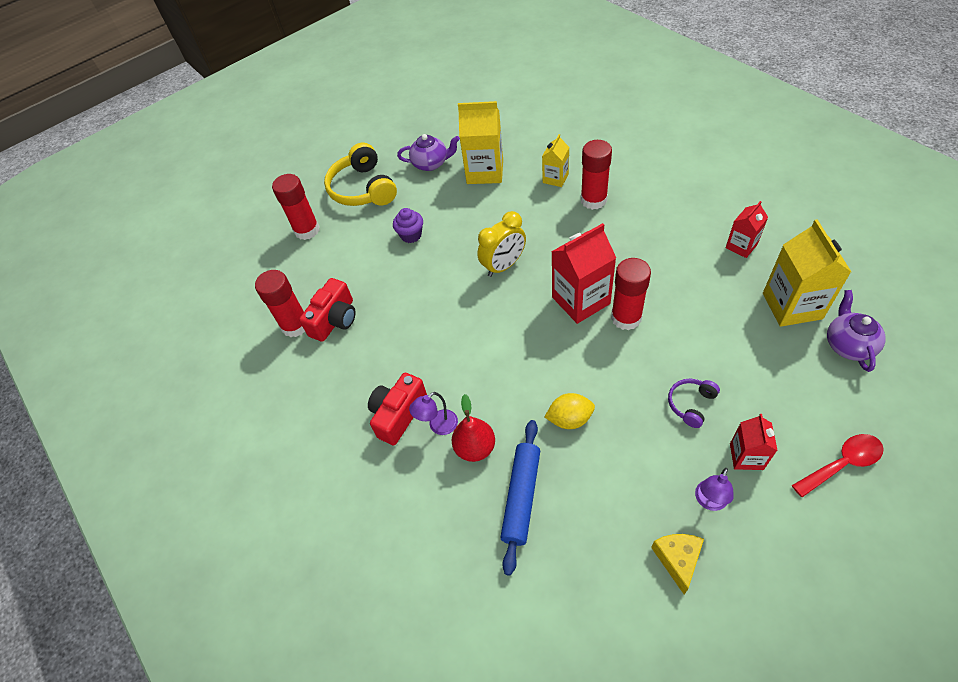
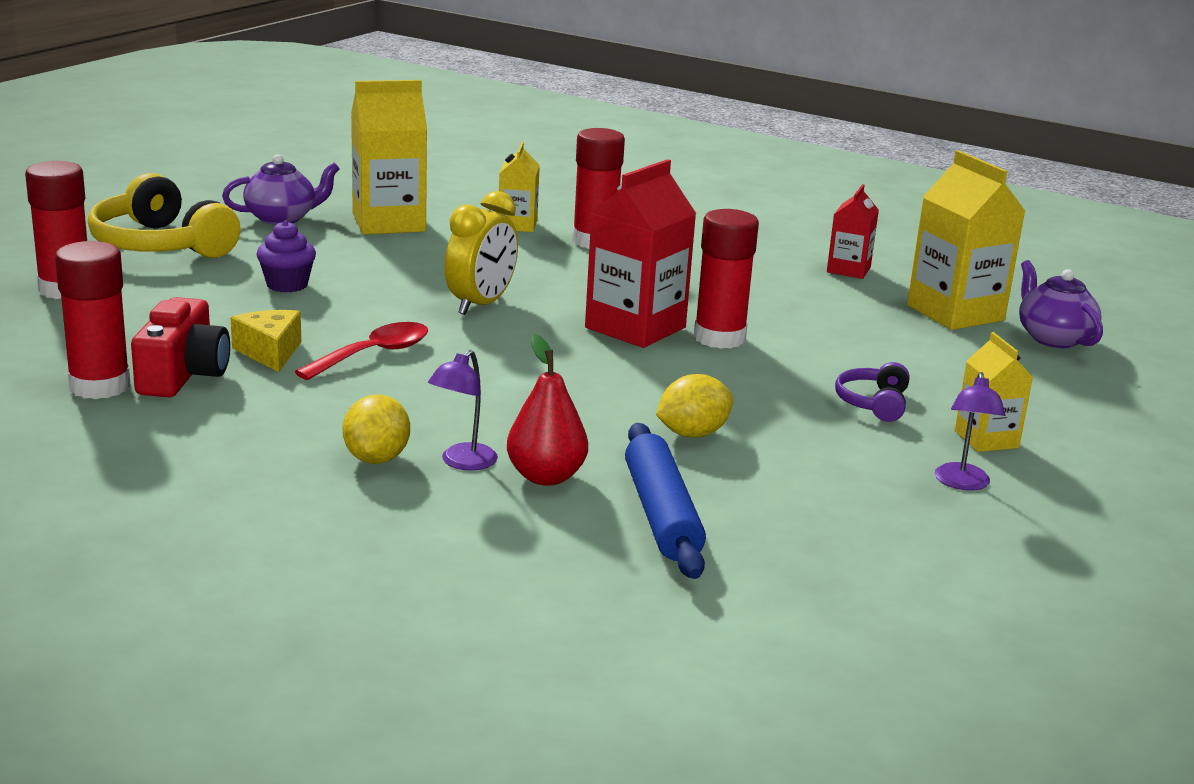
camera: 30 degrees left, 30 degrees down
red camera [368,373,427,446] -> yellow lemon [343,394,410,464]
yellow cheese [651,534,704,594] -> yellow cheese moved to [231,310,301,372]
red carton [730,414,778,470] -> yellow carton [955,332,1033,452]
red spoon [792,434,884,497] -> red spoon moved to [295,322,428,380]

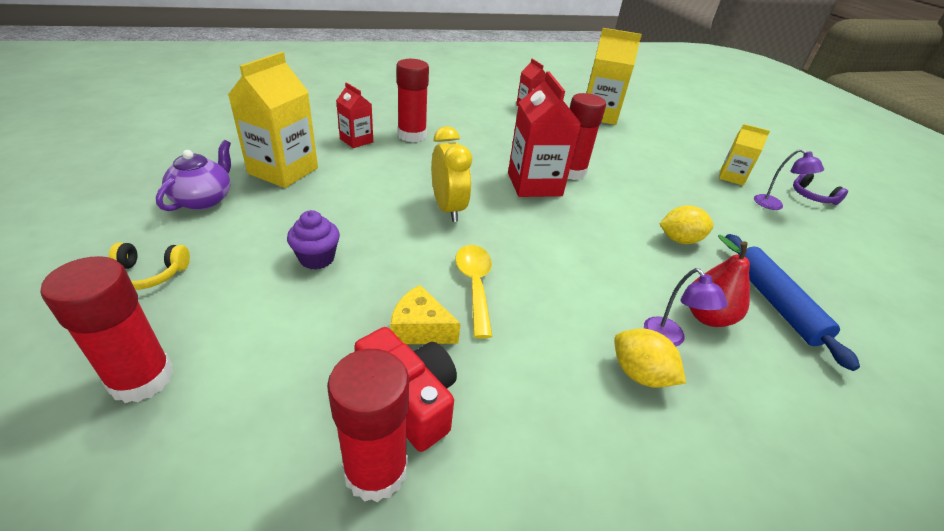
camera: 50 degrees left, 15 degrees up
yellow headphones [88,173,241,258] -> yellow headphones [109,243,190,290], size x0.50
red spoon [295,322,428,380] -> yellow spoon [455,245,493,338]
yellow carton [499,142,540,232] -> red carton [336,82,373,148]
blue rolling pin [625,423,706,579] -> blue rolling pin turned 45 degrees clockwise [725,234,860,371]
yellow lemon [656,374,733,437] -> yellow lemon turned 75 degrees clockwise [660,205,714,244]
purple headphones [835,362,910,422] -> purple headphones moved to [793,174,848,205]
purple teapot [1019,260,1103,348] -> none

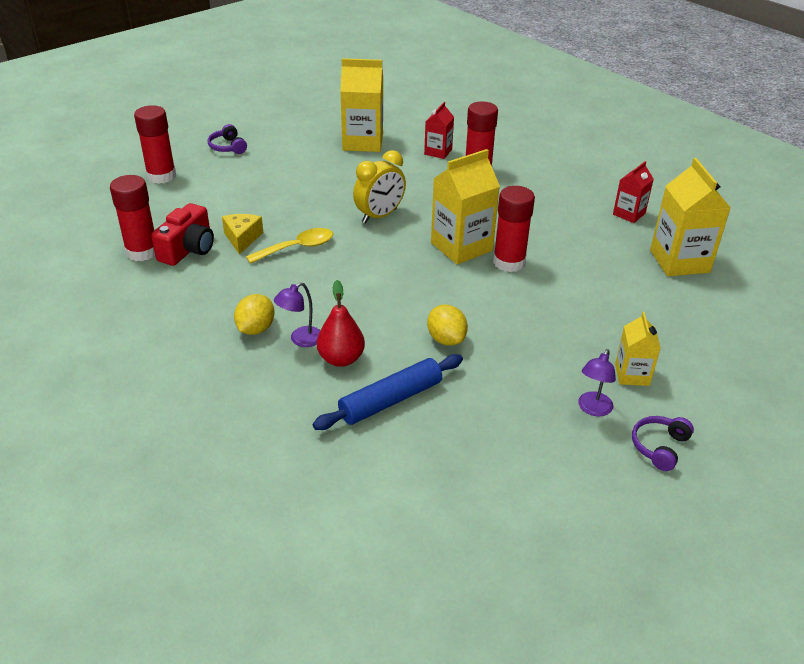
camera: 70 degrees right, 0 degrees up
yellow headphones [109,243,190,290] -> purple headphones [207,124,247,154]
purple teapot [156,140,231,211] -> none
purple cupcake [287,210,340,270] -> none
red carton [508,71,581,197] -> yellow carton [431,149,500,264]

